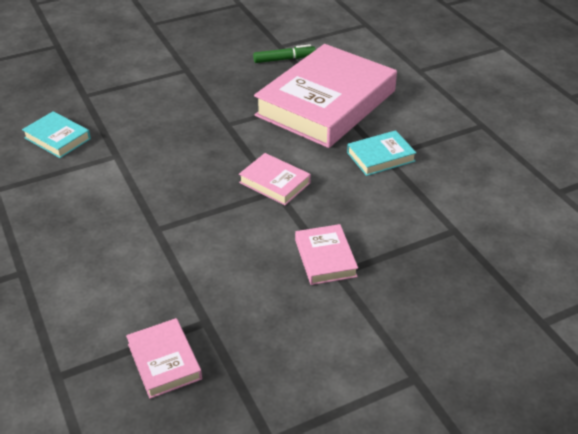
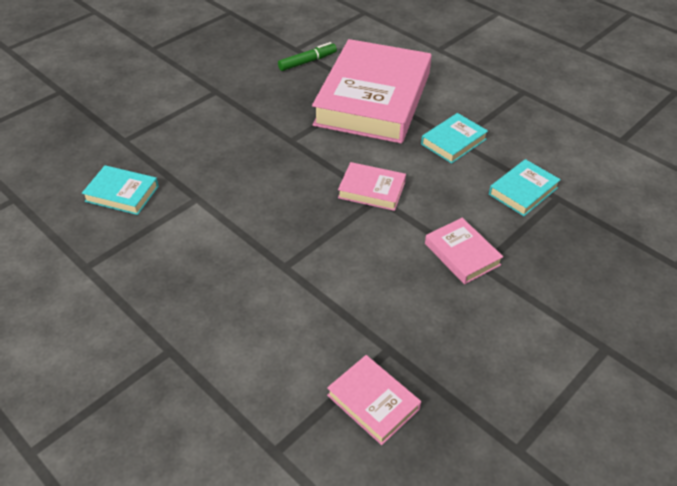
camera: 20 degrees left, 5 degrees up
none -> turquoise book [489,159,561,216]

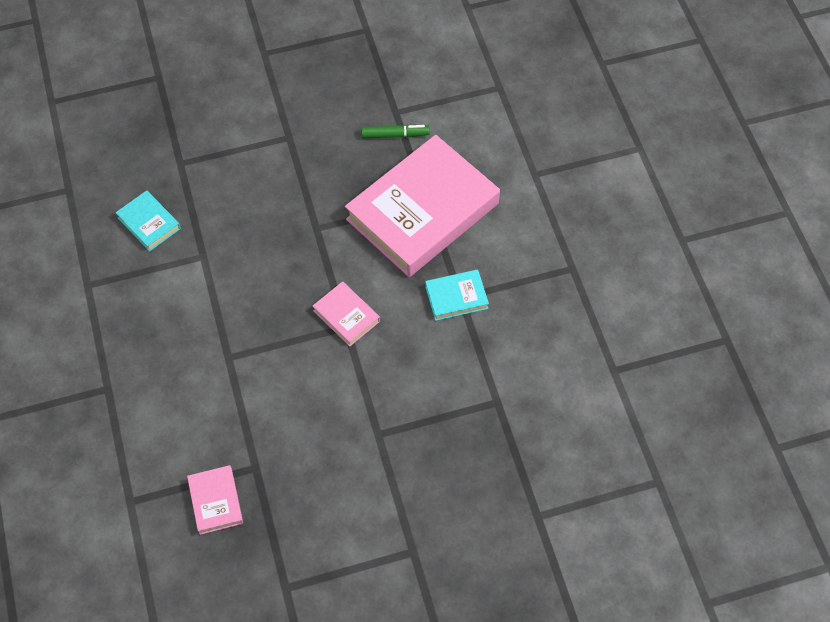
camera: 30 degrees right, 15 degrees up
pink book [425,218,503,284] -> none
turquoise book [489,159,561,216] -> none

